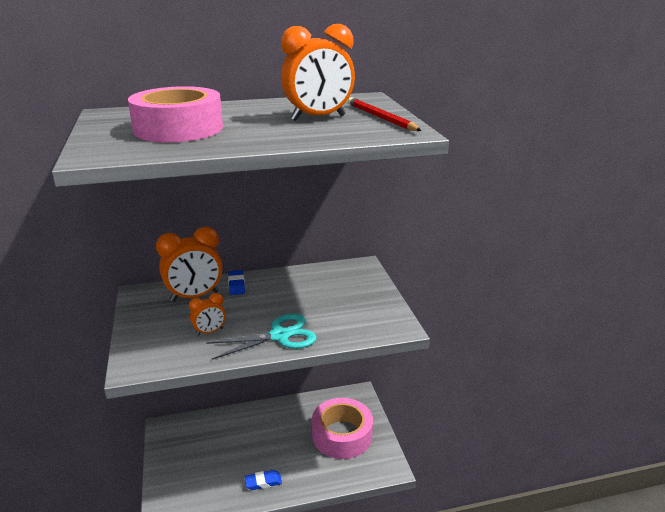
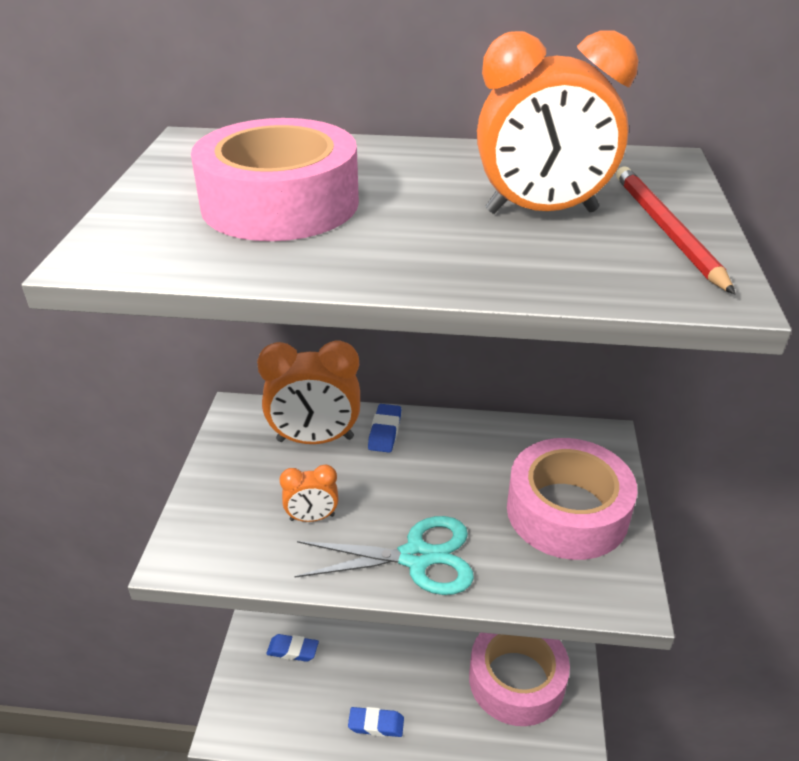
camera: 20 degrees right, 10 degrees up
none -> blue eraser [266,634,319,662]
none -> pink tape [507,438,638,560]

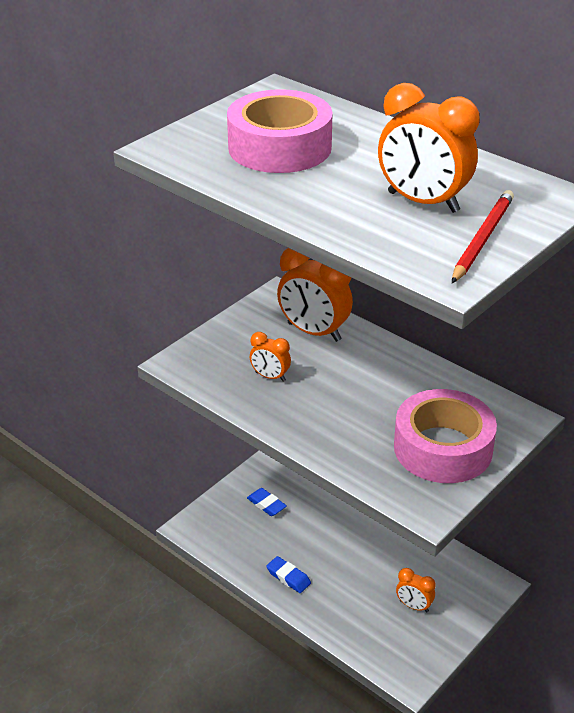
camera: 35 degrees right, 0 degrees up
turquoise scissors [295,516,474,595] -> none
blue eraser [368,404,401,453] -> none
pink tape [469,632,570,726] -> orange clock [396,568,436,612]

